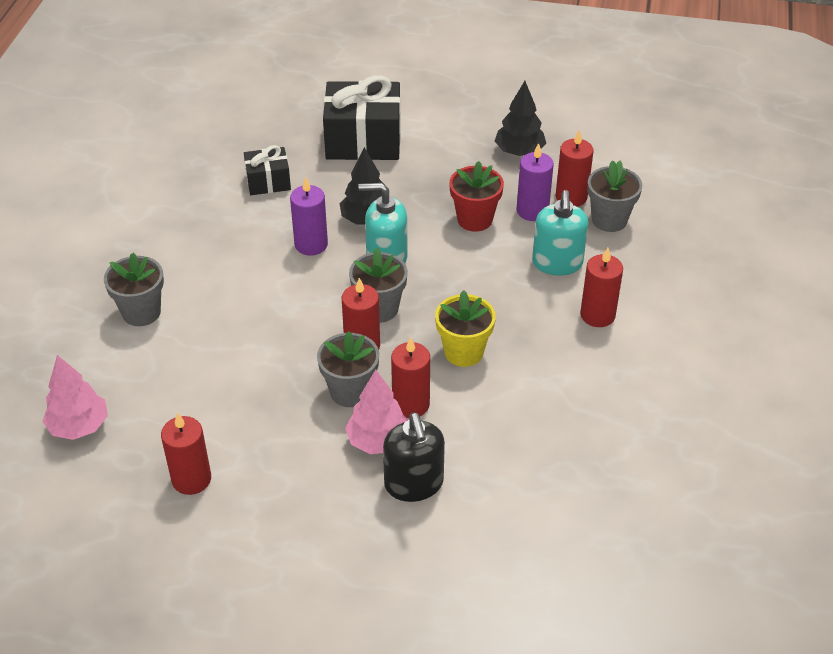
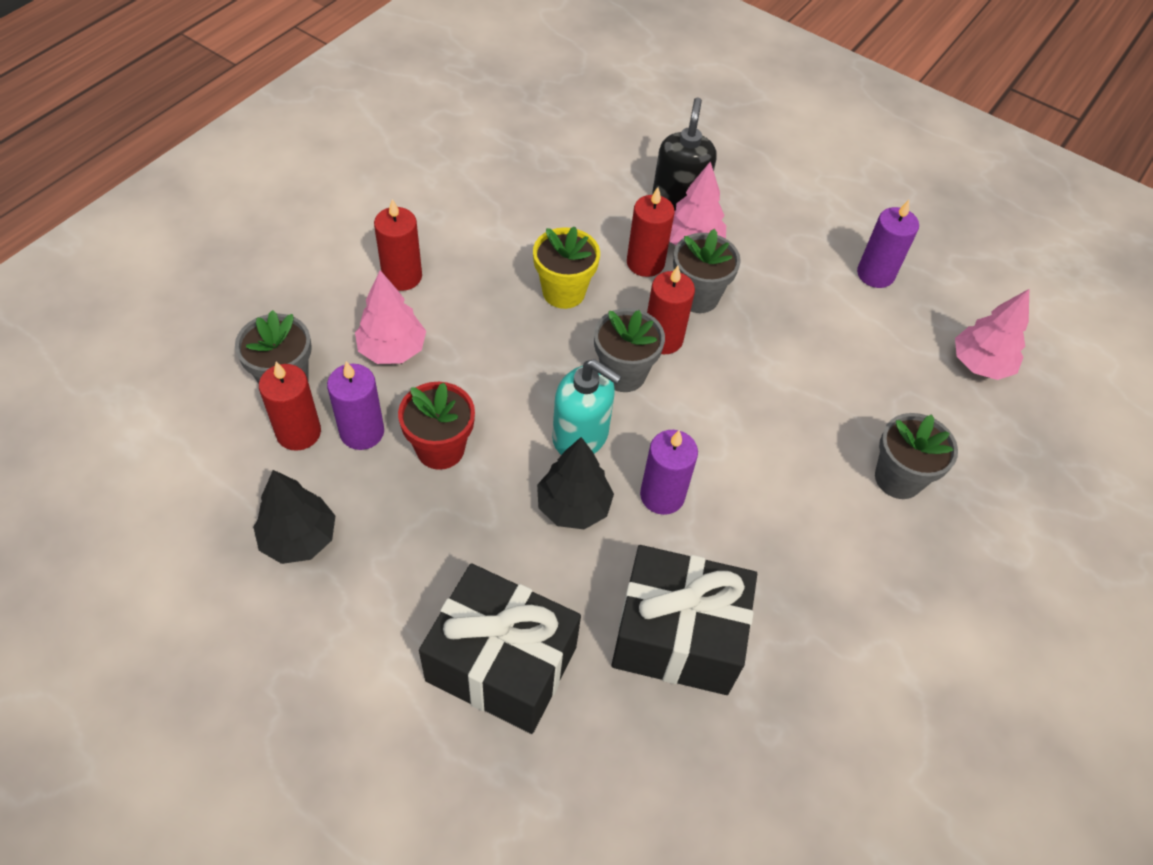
camera: 160 degrees left, 10 degrees up
red candle [161,413,211,495] -> purple candle [857,200,919,288]
black gift [244,145,291,195] -> black gift [612,545,757,695], size x1.84
turquoise soap dispenser [532,190,588,276] -> pink tree [355,270,426,364]

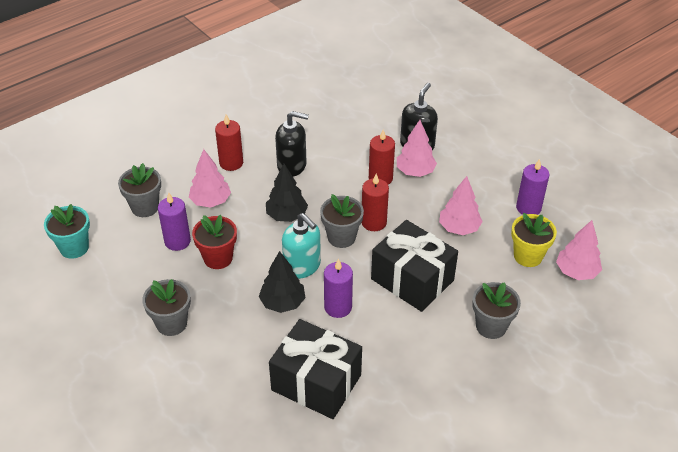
camera: 20 degrees right, 10 degrees down
black tree [253,470,335,564] -> black tree moved to [266,164,308,222]
red candle [259,362,321,451] -> none
black gift [419,563,581,734] -> black gift moved to [371,220,458,312]
yellow flower pot [533,227,600,309] -> yellow flower pot moved to [511,213,557,267]
grey flower pot [673,229,741,313] -> grey flower pot moved to [142,279,191,336]
none -> turquoise flower pot [44,204,90,259]
none -> black soap dispenser [275,111,309,177]
none -> pink tree [439,176,483,235]

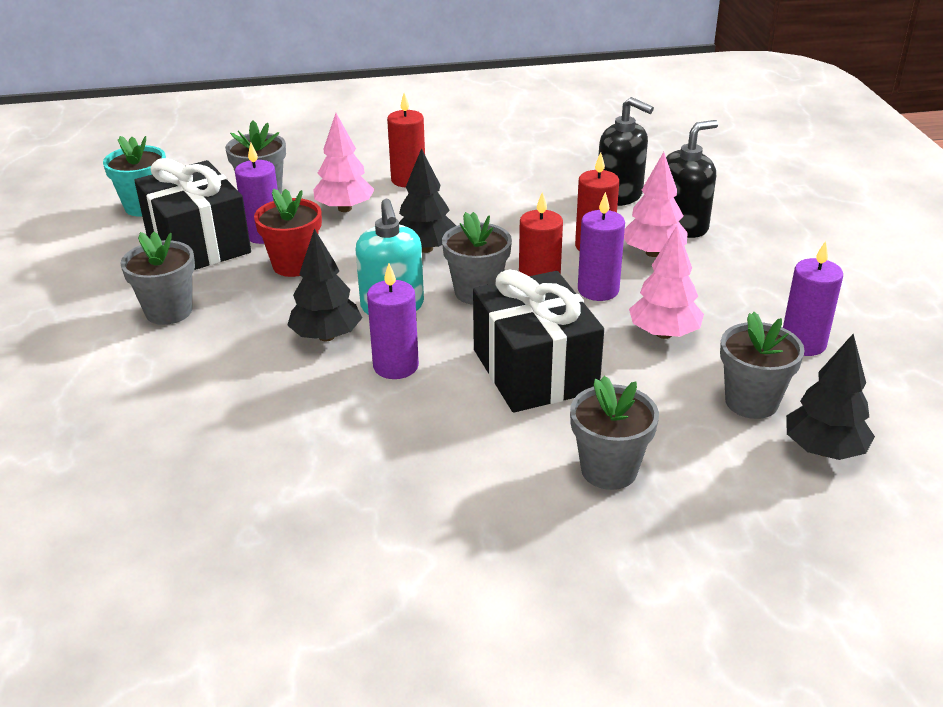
camera: 30 degrees right, 10 degrees down
black gift [269,319,362,419] -> black gift moved to [134,158,251,270]
black soap dispenser [275,111,309,177] -> black soap dispenser moved to [598,97,654,206]
yellow flower pot [511,213,557,267] -> grey flower pot [720,312,805,419]
pink tree [556,220,602,280] -> black tree [786,334,875,460]
none -> purple candle [578,192,625,301]

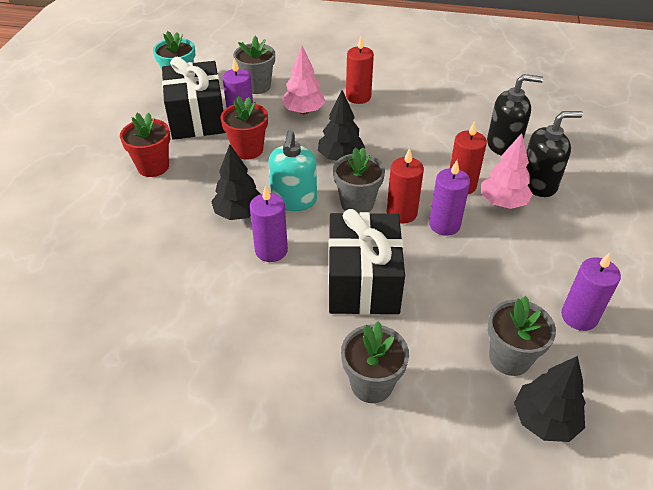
camera: 20 degrees right, 10 degrees up
grey flower pot [120,232,195,325] -> red flower pot [120,113,170,177]
black soap dispenser [598,97,654,206] -> black soap dispenser turned 60 degrees counterclockwise [487,74,544,156]
pink tree [629,226,704,339] -> none

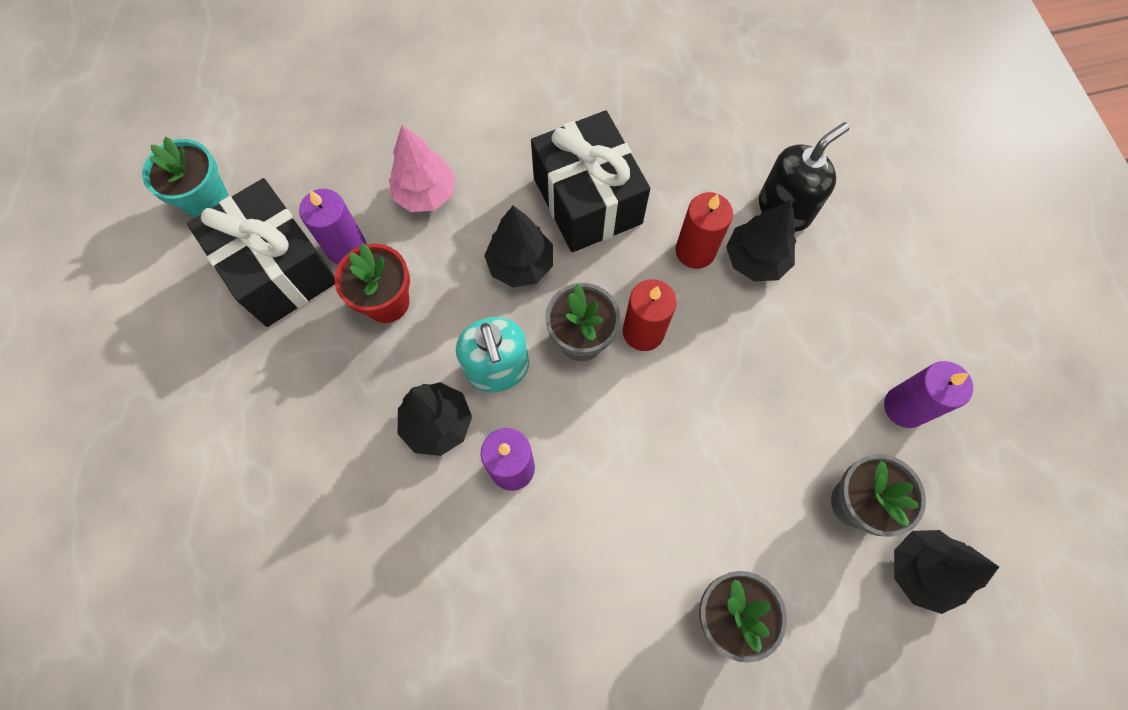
camera: 25 degrees left, 25 degrees up
red flower pot [120,113,170,177] -> none
grey flower pot [233,36,275,94] -> none
black gift [328,209,405,315] -> black gift moved to [531,110,650,252]
red candle [346,36,374,104] -> none
purple candle [429,160,470,236] -> none
pink tree [481,133,533,209] -> black tree [726,200,796,282]
black soap dispenser [487,74,544,156] -> none

